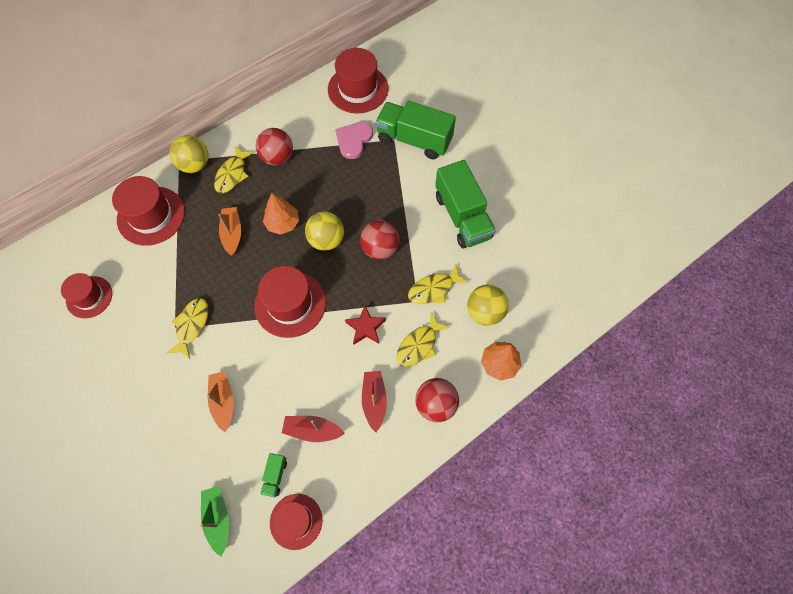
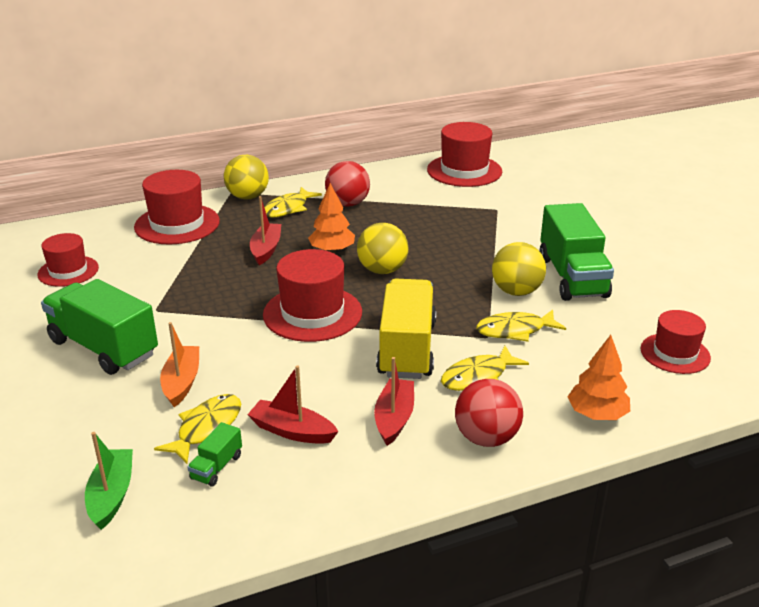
camera: 15 degrees right, 35 degrees down
yellow fish [167,298,208,359] -> yellow fish moved to [154,394,241,464]
orange boat [218,207,241,256] -> red boat [250,196,281,265]
red hat [270,494,322,550] -> red hat moved to [641,310,711,374]
pink heart [335,122,373,159] -> none
red star [345,306,386,345] -> yellow truck [376,279,436,379]
red ball [360,220,399,260] -> none
green truck [375,100,456,159] -> green truck moved to [41,279,158,375]
yellow ball [467,284,509,326] -> yellow ball moved to [492,242,546,296]

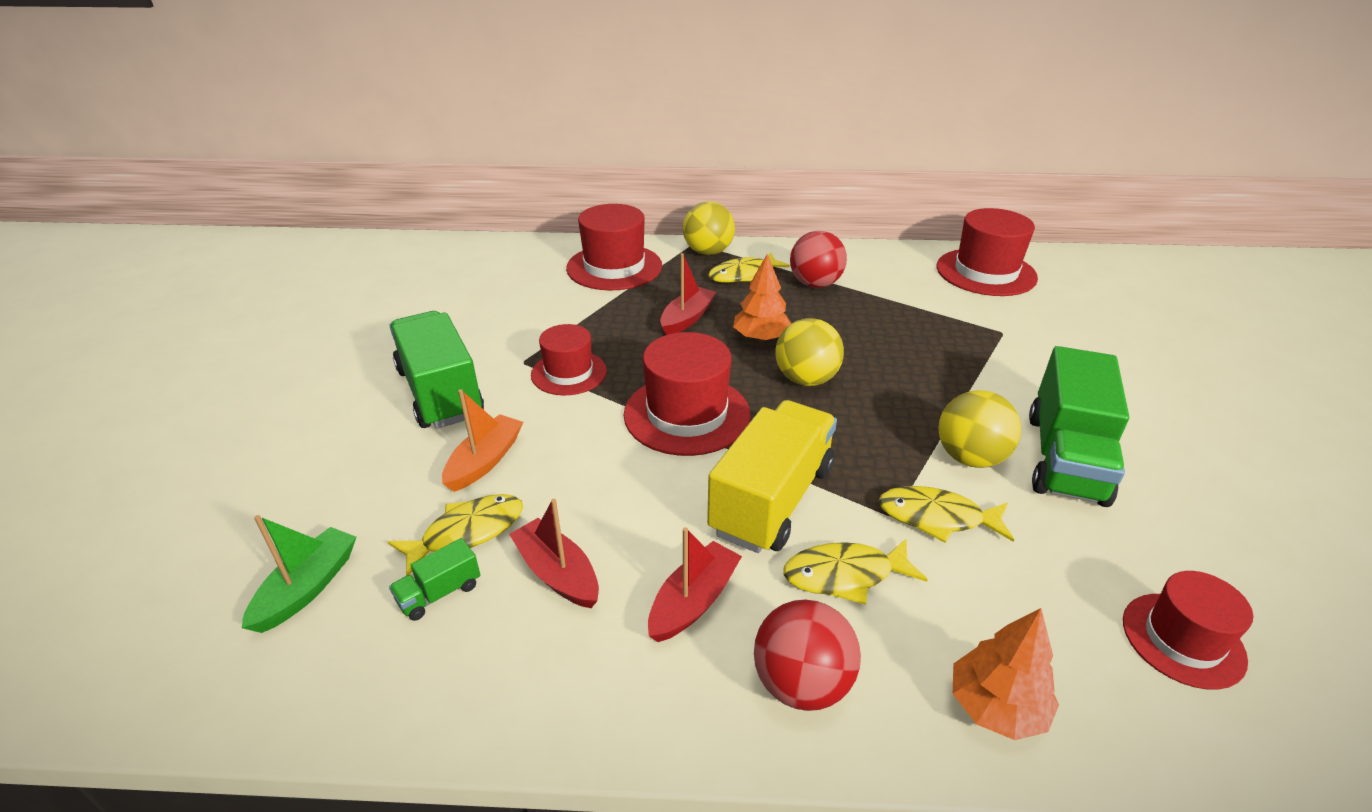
camera: 25 degrees right, 5 degrees up
red hat [37,233,99,287] -> red hat moved to [531,324,607,395]

